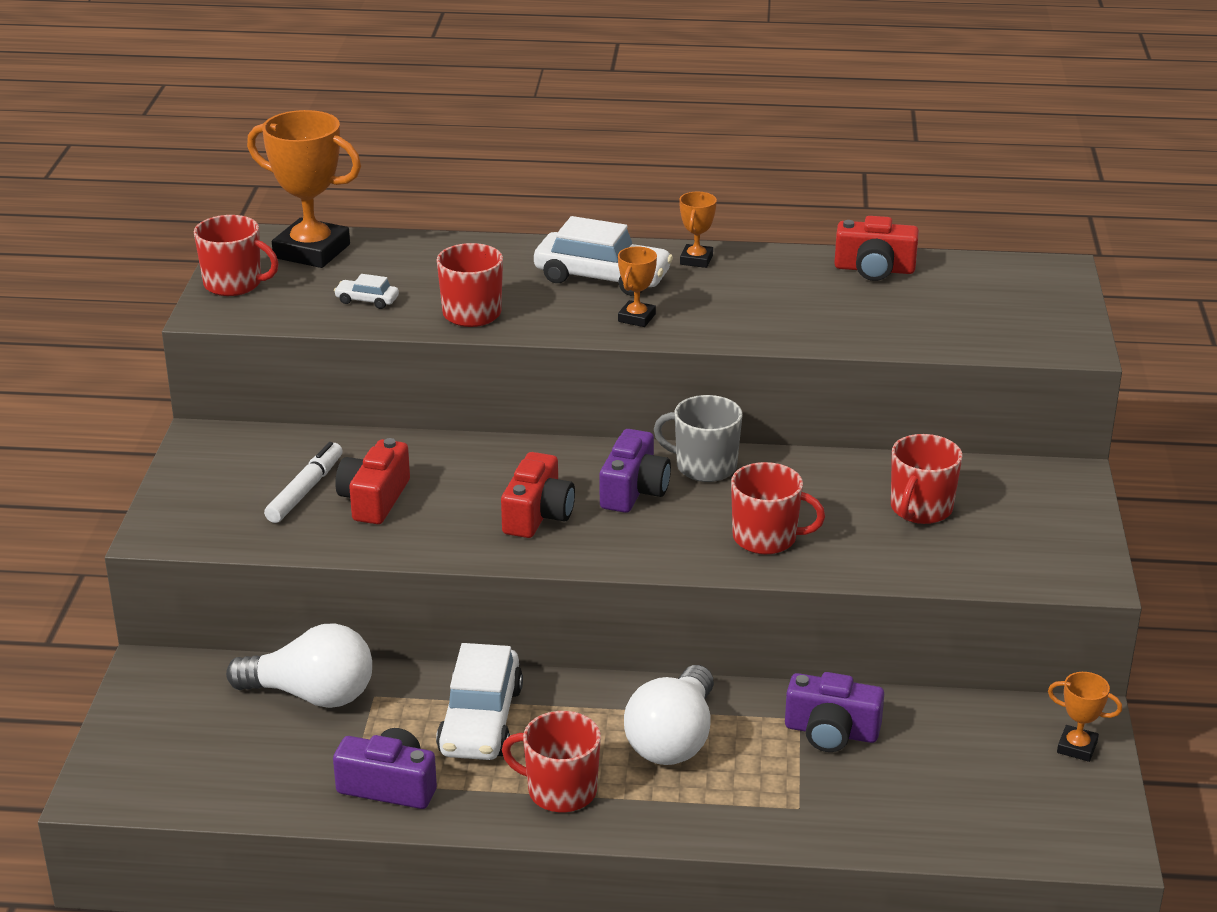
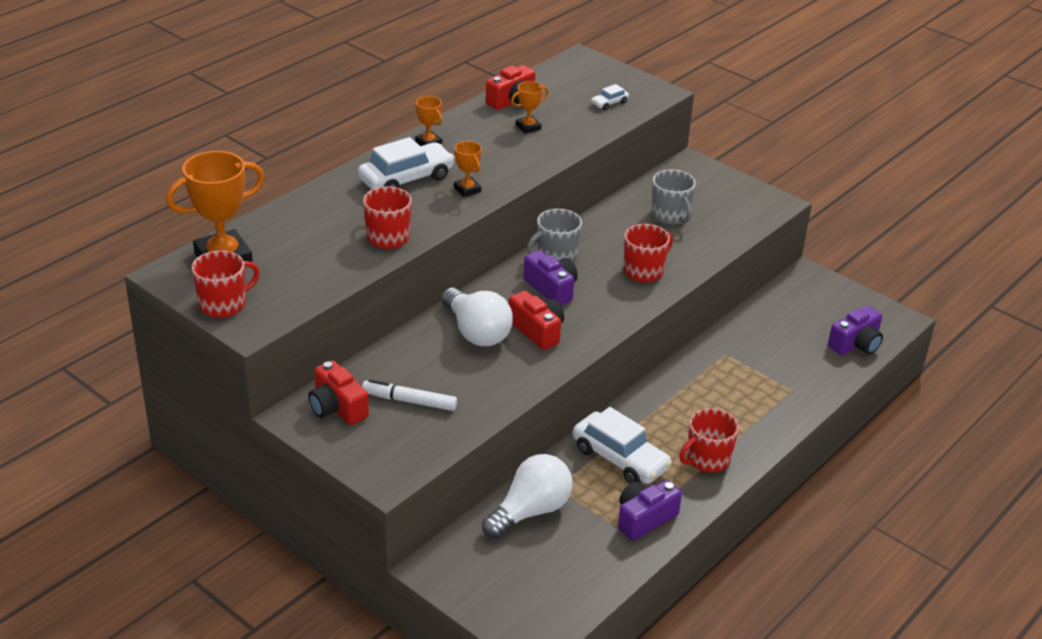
camera: 55 degrees left, 5 degrees up
white marker [264,442,343,523] -> white marker turned 45 degrees counterclockwise [362,379,457,411]
white car [334,274,399,309] -> white car moved to [591,84,629,110]
red camera [335,438,410,524] -> red camera moved to [308,360,369,425]
white light bulb [624,665,714,765] -> white light bulb moved to [441,287,513,346]
purple camera [785,672,884,752] -> purple camera moved to [828,306,883,355]
red mug [891,434,962,524] -> grey mug [651,169,696,225]
orange trophy [1048,672,1122,762] -> orange trophy moved to [511,81,549,134]

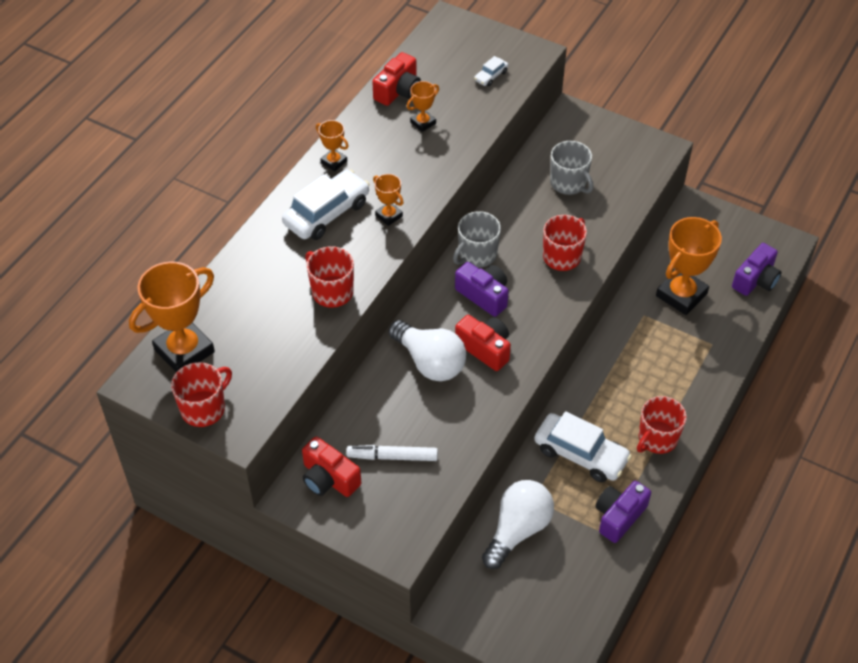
camera: 10 degrees left, 15 degrees up
none -> orange trophy [656,217,722,315]

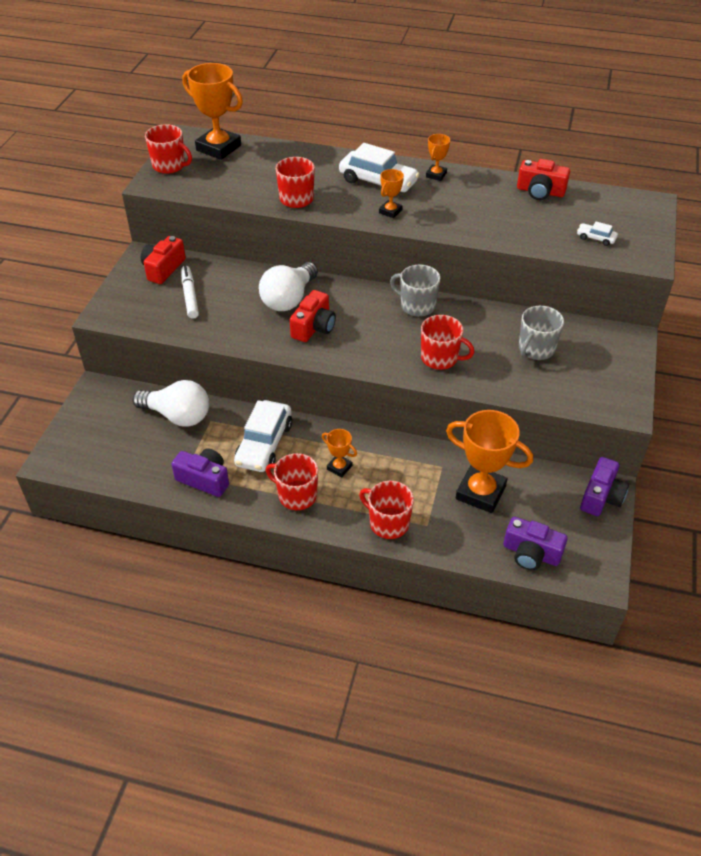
camera: 75 degrees right, 5 degrees down
orange trophy [407,81,439,132] -> orange trophy moved to [322,429,357,477]
purple camera [455,262,509,317] -> purple camera moved to [580,457,629,516]
none -> red mug [359,481,414,539]

